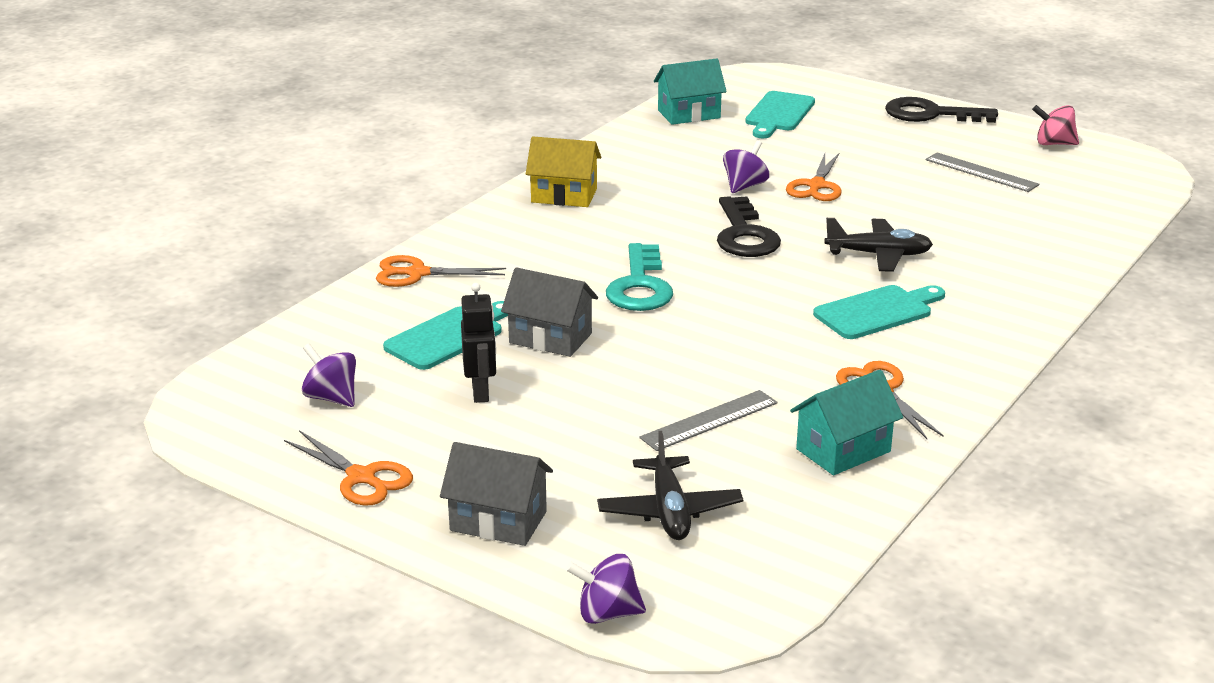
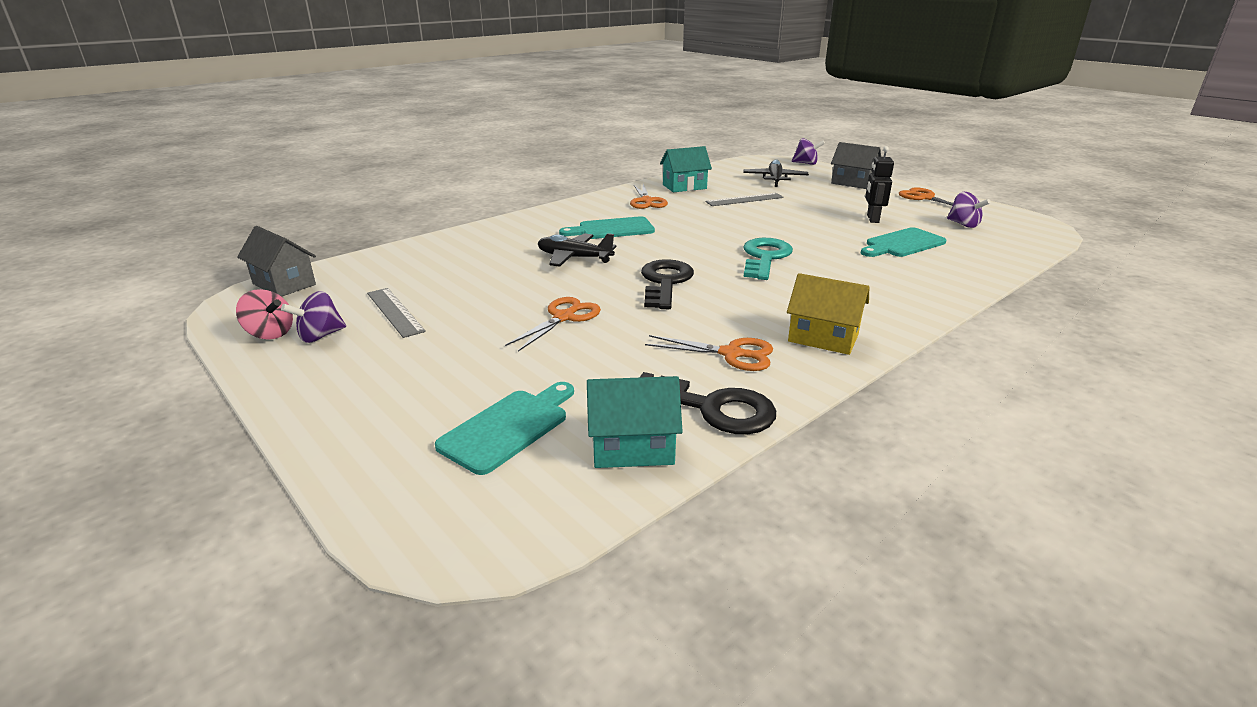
camera: 165 degrees left, 0 degrees up
orange scissors [376,255,506,287] -> orange scissors moved to [645,335,773,371]
grey house [501,267,598,357] -> grey house moved to [237,226,316,297]
purple spinning top [723,140,769,193] -> purple spinning top moved to [281,291,346,343]
black key [885,97,998,123] -> black key moved to [639,372,776,434]

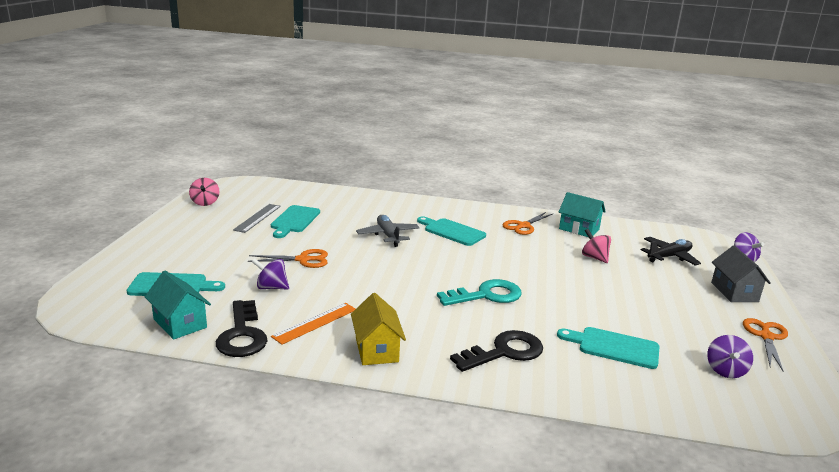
camera: 50 degrees right, 5 degrees down
grey house [237,226,316,297] -> none
purple spinning top [281,291,346,343] -> purple spinning top moved to [252,258,289,290]
black plane [538,233,617,267] -> grey plane [356,215,420,247]
black key [641,259,694,309] -> black key moved to [450,330,543,372]
orange scissors [645,335,773,371] -> orange ruler [271,303,356,345]
grey ruler [706,193,784,206] -> pink spinning top [582,229,611,263]
black robot [865,146,894,223] -> none
none -> turquoise cutting board [271,205,320,238]

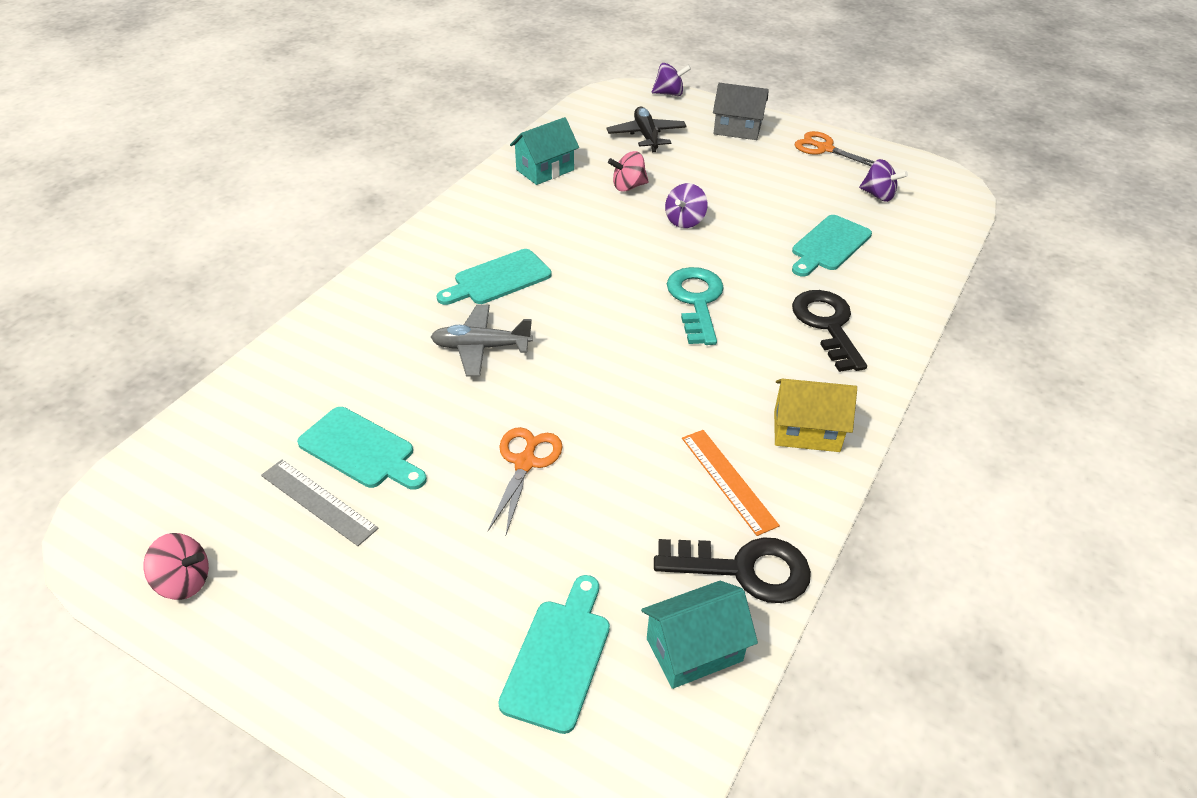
camera: 70 degrees left, 20 degrees up
purple spinning top [252,258,289,290] -> purple spinning top moved to [665,183,708,228]
orange scissors [502,212,553,235] -> none

